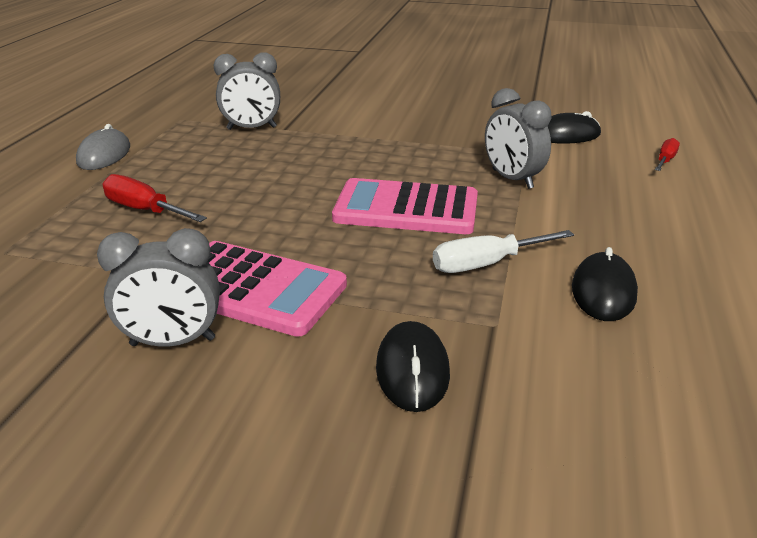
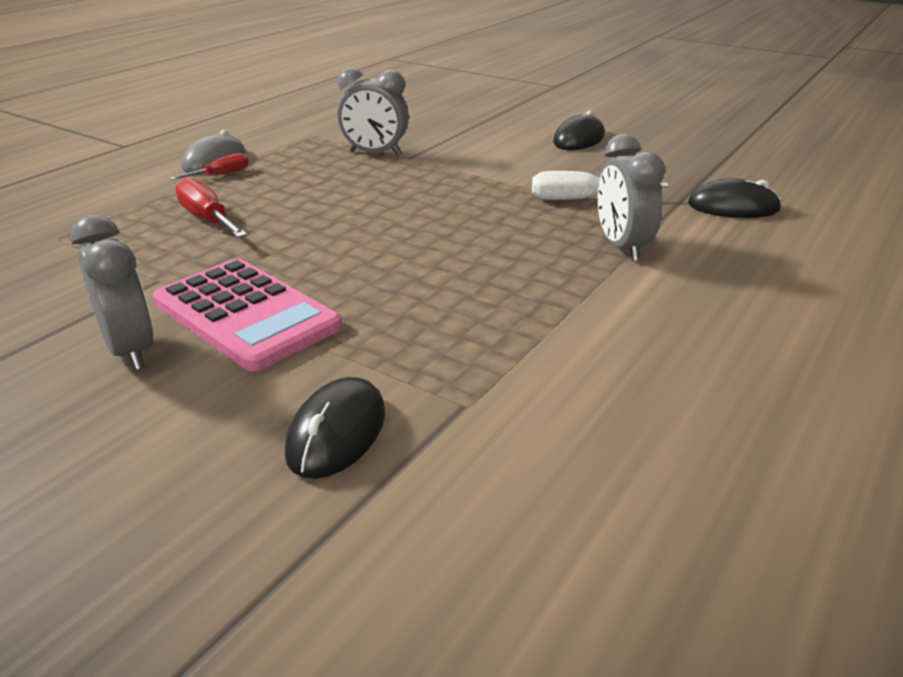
camera: 20 degrees right, 0 degrees up
grey clock [97,228,220,347] -> grey clock turned 135 degrees counterclockwise [70,215,154,370]
pink calculator [332,178,478,234] -> none
white screwdriver [433,230,574,273] -> white screwdriver moved to [532,171,669,200]
black mouse [572,247,638,321] -> black mouse moved to [553,110,605,150]
red screwdriver [655,138,680,171] -> red screwdriver moved to [170,153,249,180]

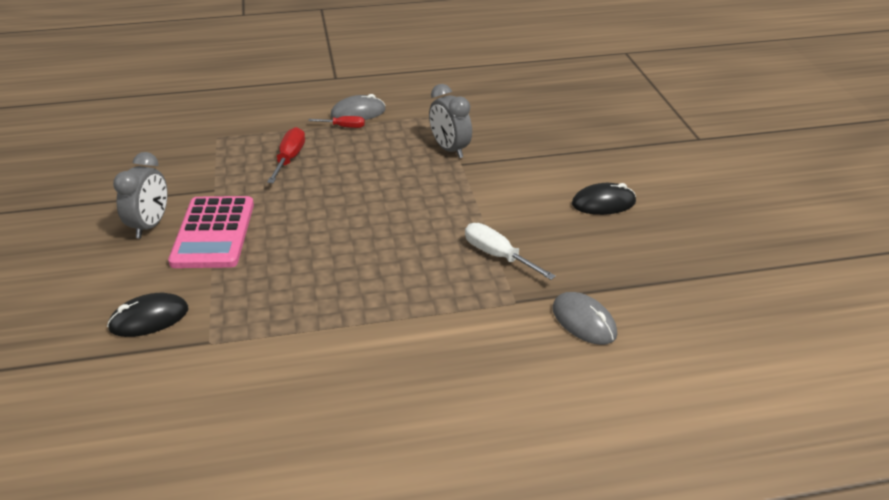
camera: 45 degrees right, 5 degrees up
grey clock [597,134,665,261] -> none
black mouse [688,179,782,218] -> grey mouse [552,292,617,345]

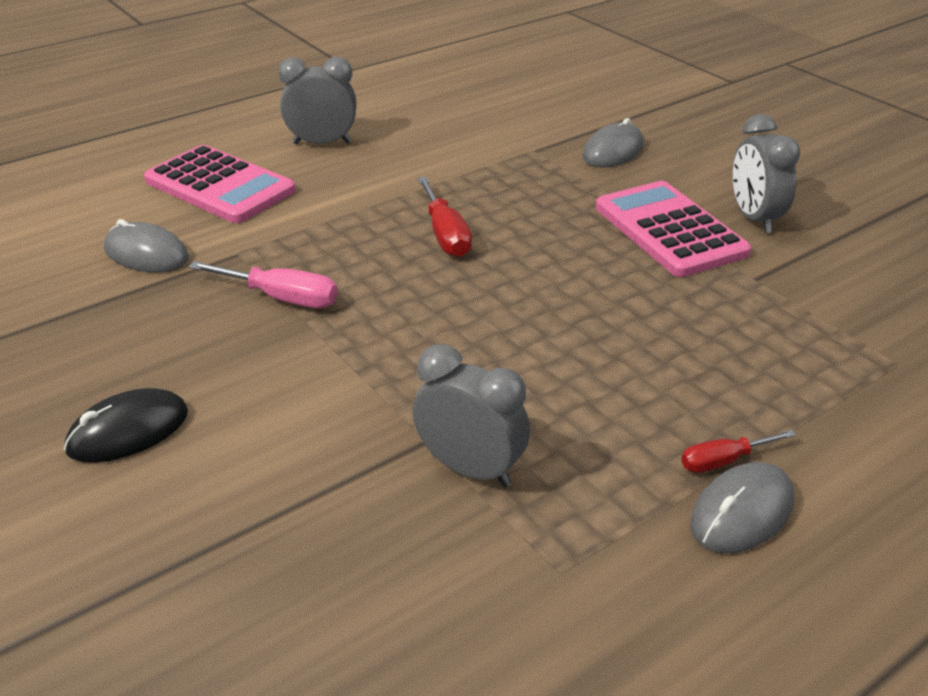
camera: 155 degrees right, 0 degrees up
black mouse [107,293,188,337] -> grey mouse [583,118,644,167]
red screwdriver [267,127,305,183] -> red screwdriver moved to [417,177,472,257]
white screwdriver [465,223,556,280] -> pink screwdriver [188,261,338,308]
none -> pink calculator [144,145,296,223]
none -> grey clock [278,57,357,144]

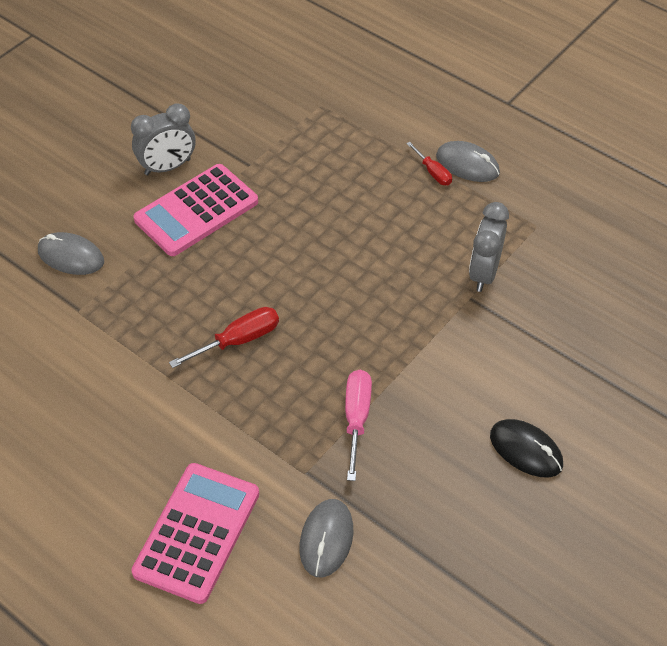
camera: 105 degrees left, 15 degrees up
grey clock [278,57,357,144] -> none

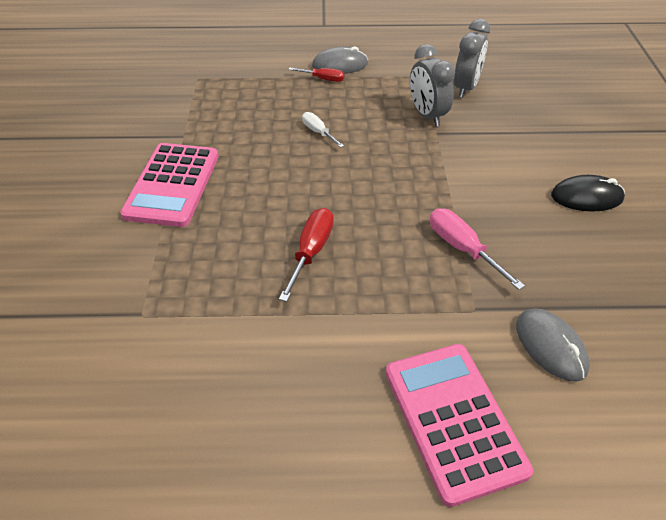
camera: 40 degrees left, 5 degrees down
grey mouse [38,232,104,275] -> none
grey clock [131,103,196,175] -> grey clock moved to [454,19,490,98]
none -> white screwdriver [302,112,344,147]

